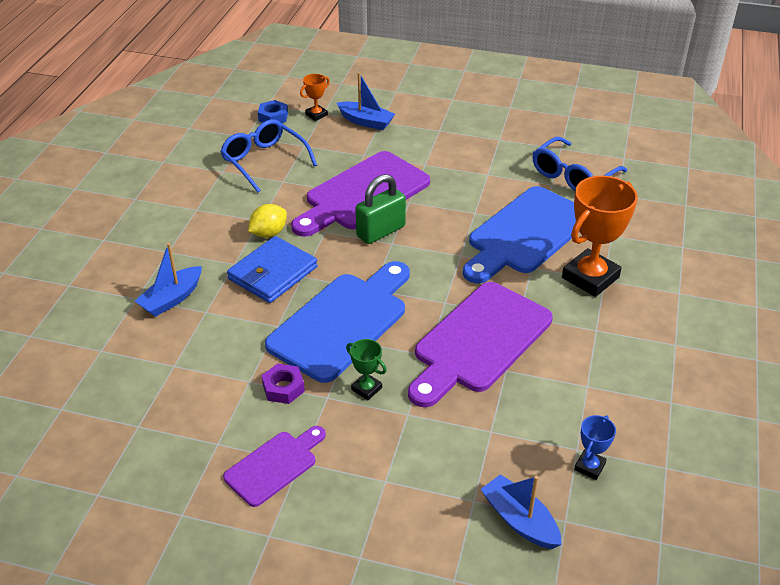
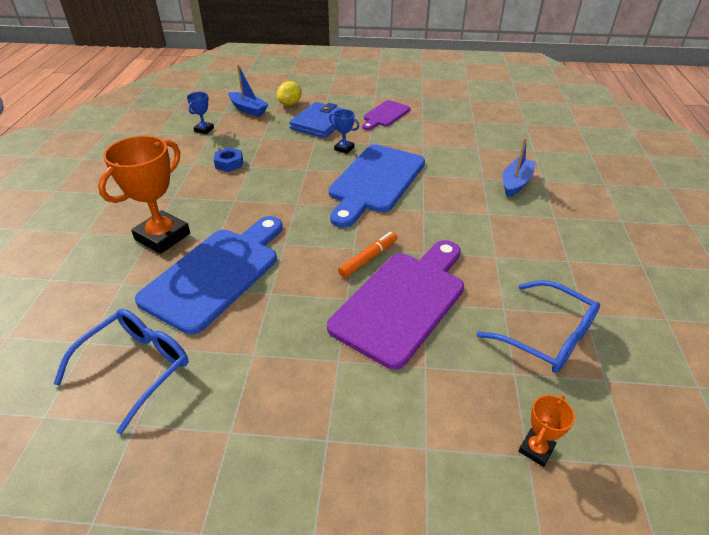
camera: 170 degrees right, 0 degrees up
blue wallet [227,236,318,303] -> blue wallet moved to [289,102,343,138]
yellow lemon [248,204,287,238] -> yellow lemon moved to [277,81,302,106]
blue nut [258,100,288,123] -> blue nut moved to [214,148,243,172]
purple nut [261,363,305,404] -> none
blue boat [337,72,395,130] -> none
green trophy [346,339,387,400] -> blue trophy [329,109,359,154]
green padlock [356,174,406,244] -> orange marker [338,232,397,278]
purple cutting board [408,282,553,407] -> none

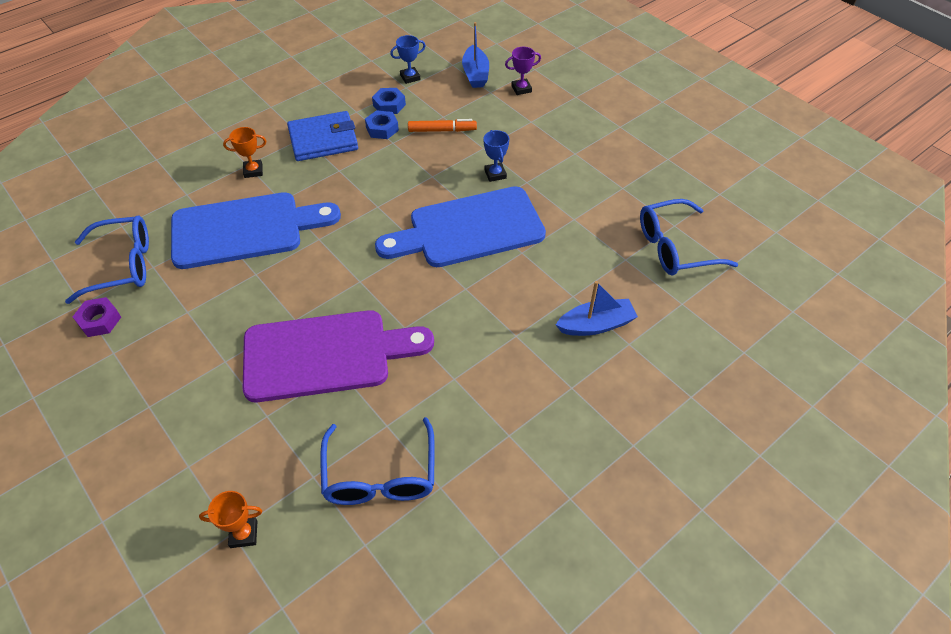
camera: 45 degrees right, 10 degrees up
orange trophy [98,136,190,254] -> orange trophy [223,127,266,178], size x0.47
yellow lemon [277,81,302,106] -> purple trophy [505,47,541,95]
blue wallet [289,102,343,138] -> blue wallet moved to [287,111,358,161]
orange marker [338,232,397,278] -> orange marker moved to [408,119,477,132]
purple cutting board [362,100,410,130] -> none
none -> purple nut [73,297,121,337]
none -> blue nut [372,88,406,114]
none -> blue glasses [640,199,739,275]

